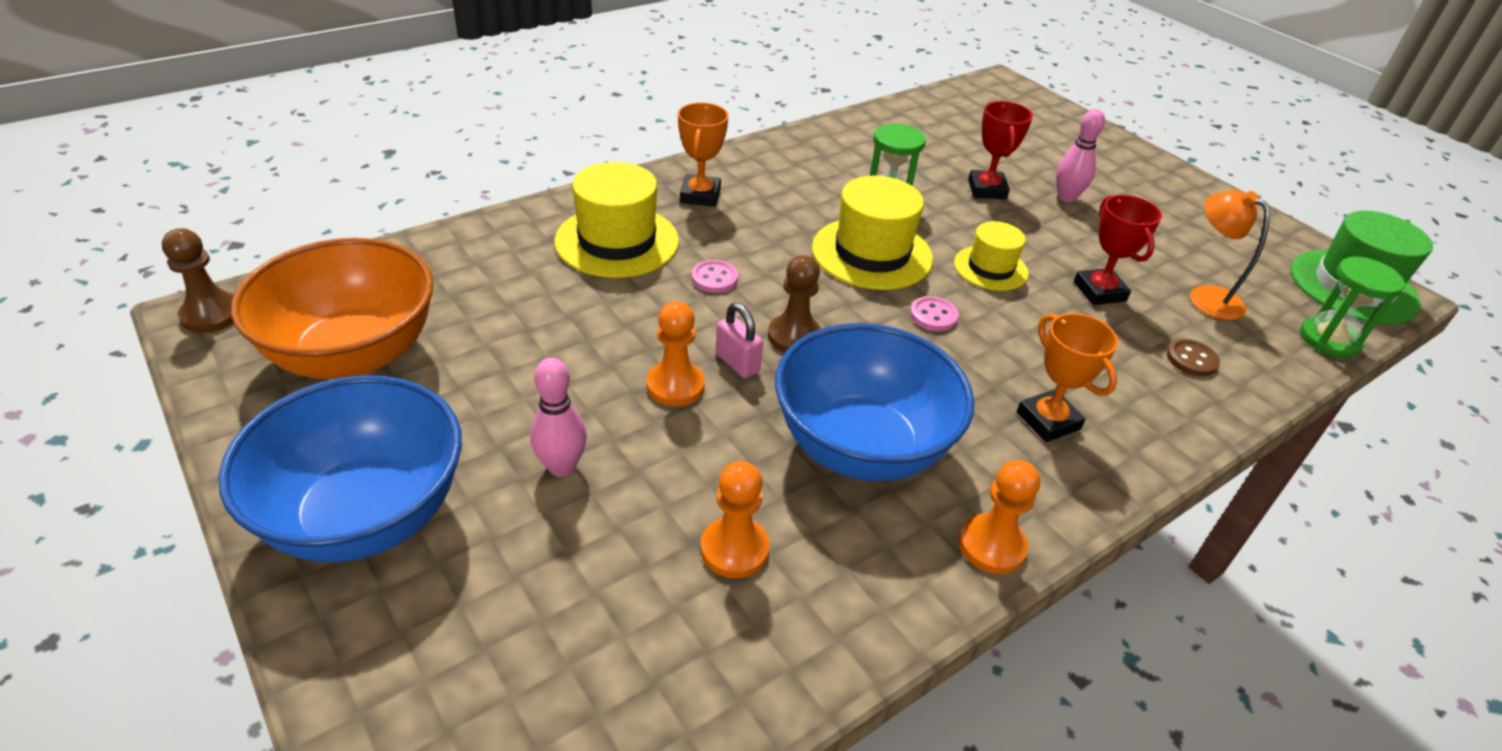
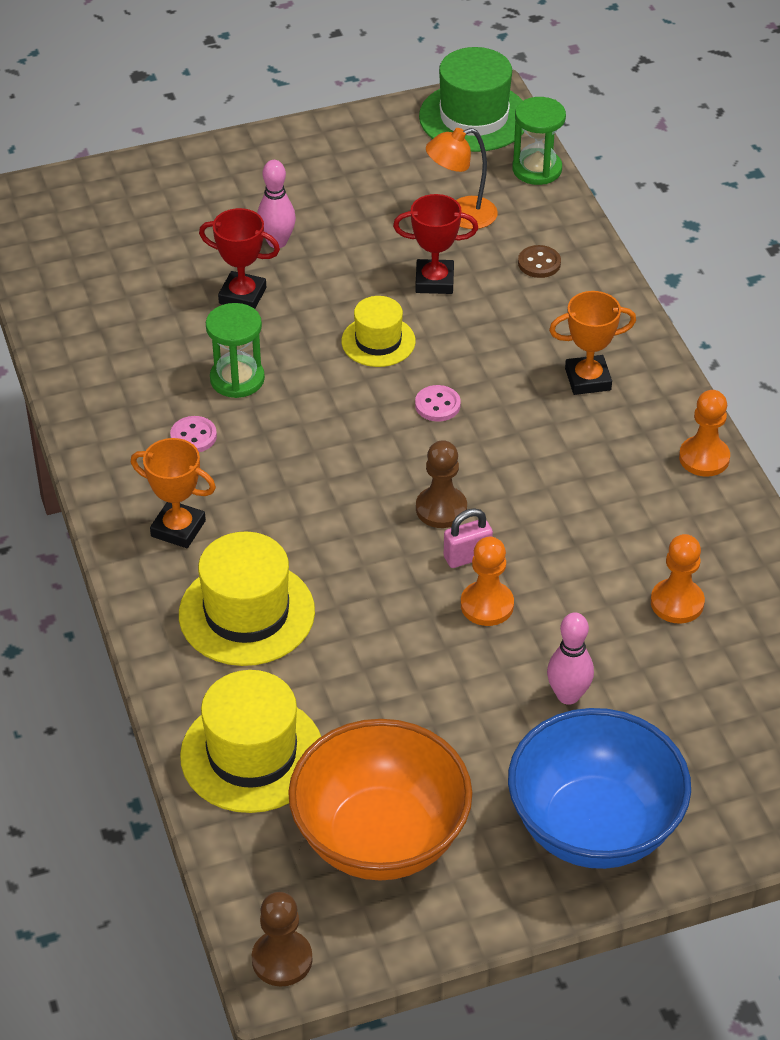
camera: 70 degrees left, 5 degrees up
pink button [691,260,738,293] -> pink button moved to [170,416,217,452]
blue bowl [775,323,974,481] -> none
yellow hat [812,176,933,290] -> yellow hat moved to [180,670,321,813]

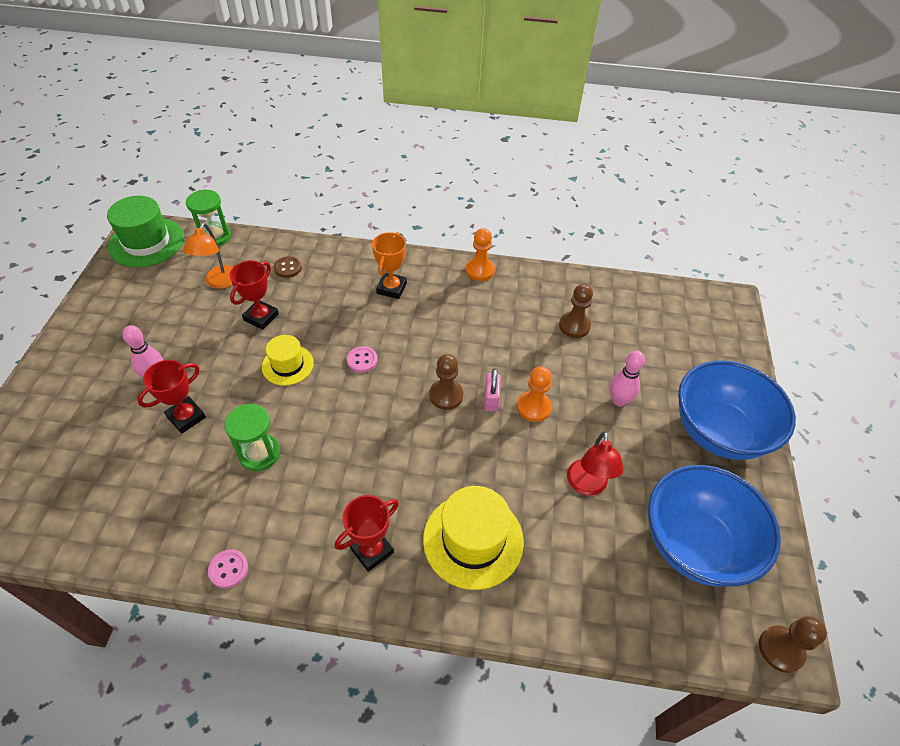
camera: 65 degrees left, 5 degrees up
orange trophy [131,438,216,548] -> red trophy [335,495,399,572]
pink button [170,416,217,452] -> pink button moved to [208,549,248,588]
yellow hat [180,670,321,813] -> none
orange bowl [288,719,472,881] -> blue bowl [648,465,781,586]
orange pawn [651,534,705,624] -> brown pawn [559,284,593,338]
none -> red lamp [567,431,624,496]

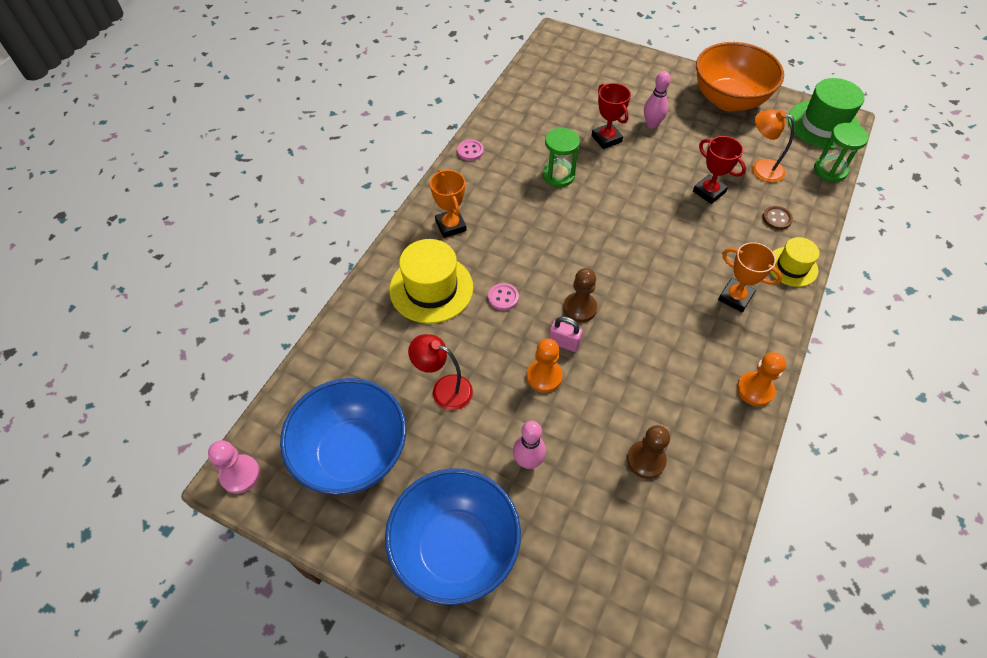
camera: 110 degrees right, 5 degrees up
yellow hat [262,335,314,386] -> yellow hat moved to [770,237,820,287]
red trophy [335,495,399,572] -> orange trophy [430,169,467,238]
pink button [347,346,377,373] -> pink button moved to [488,283,519,311]
brown pawn [759,616,827,673] -> pink pawn [208,440,260,494]
none -> orange bowl [696,42,784,111]

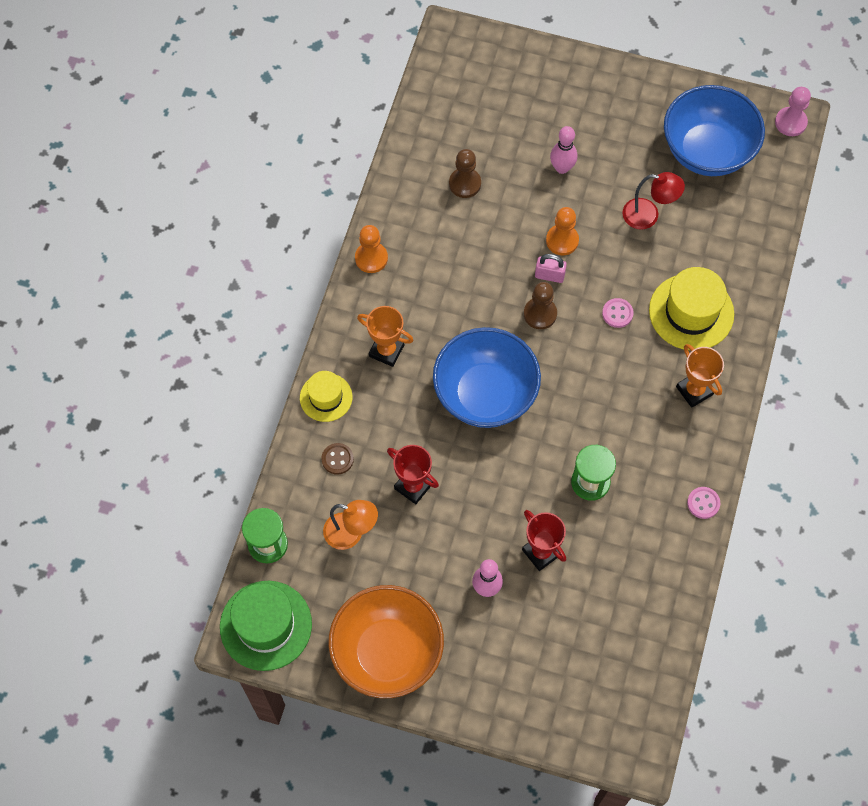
camera: 170 degrees right, 10 degrees up
blue bowl [385,468,521,605] -> blue bowl moved to [433,327,541,428]

